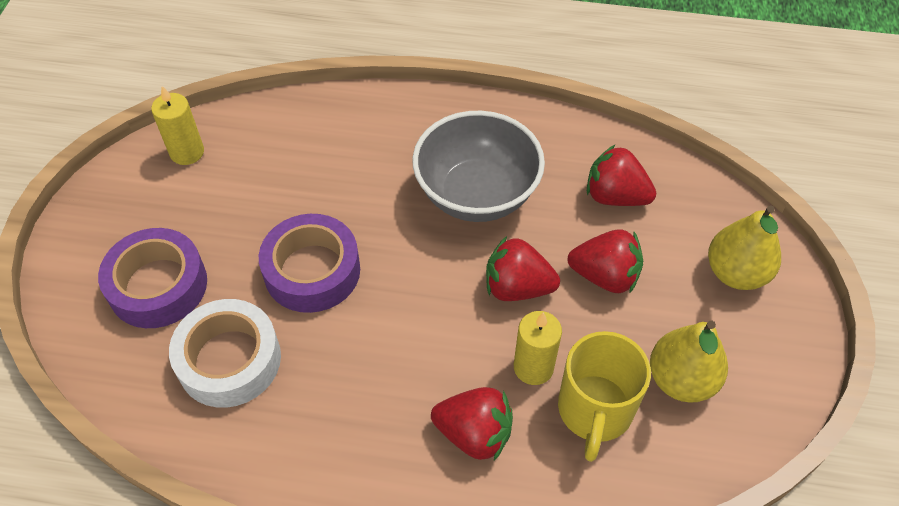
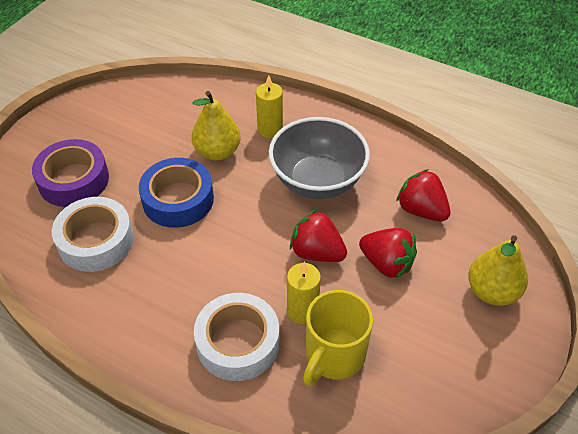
camera: 20 degrees right, 5 degrees down
yellow candle [151,86,204,165] -> yellow candle moved to [256,75,283,138]
purple tape [259,214,360,313] -> blue tape [139,158,214,228]
red strawberry [431,387,513,461] -> white tape [194,293,279,381]
yellow pear [650,321,728,403] -> yellow pear moved to [192,91,241,161]

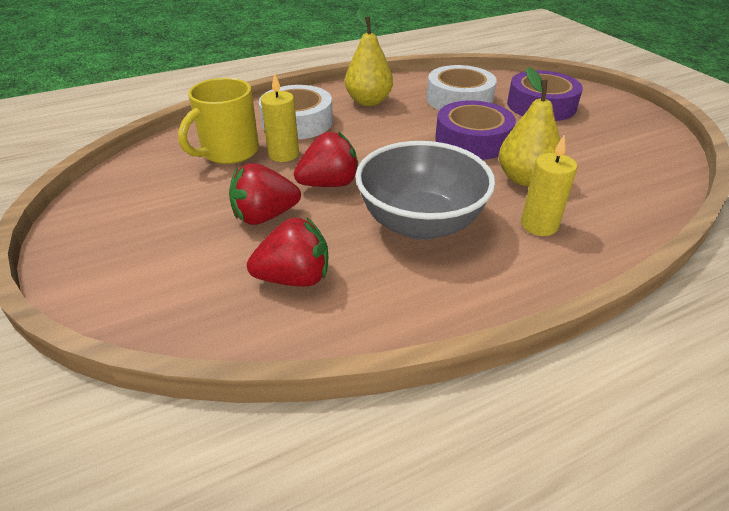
camera: 125 degrees right, 10 degrees down
blue tape [139,158,214,228] -> purple tape [435,100,516,160]
yellow mug [303,290,373,386] -> yellow mug turned 120 degrees counterclockwise [178,78,259,164]
yellow pear [468,235,528,306] -> yellow pear moved to [345,9,393,106]

